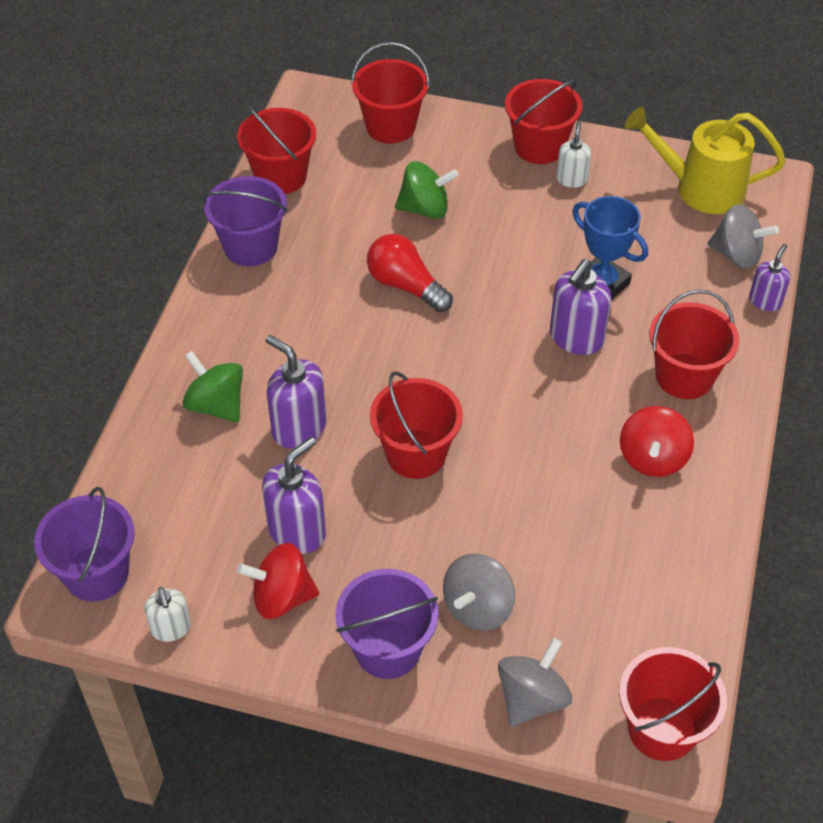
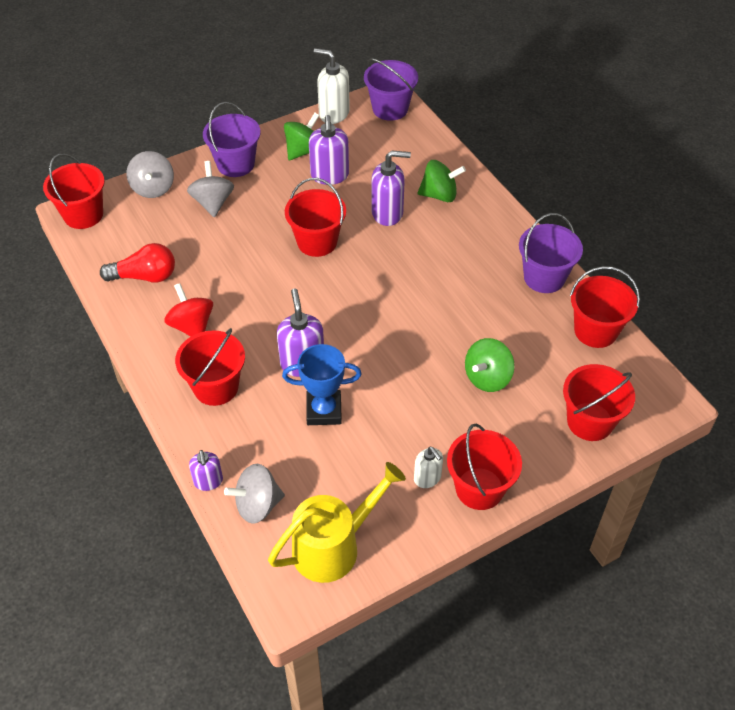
camera: 135 degrees right, 0 degrees up
white soap dispenser [144,587,191,642] -> white soap dispenser [314,48,350,124], size x1.65
red spinning top [237,543,319,619] -> green spinning top [284,113,319,160]
red light bulb [367,234,453,313] -> red light bulb moved to [100,243,175,283]

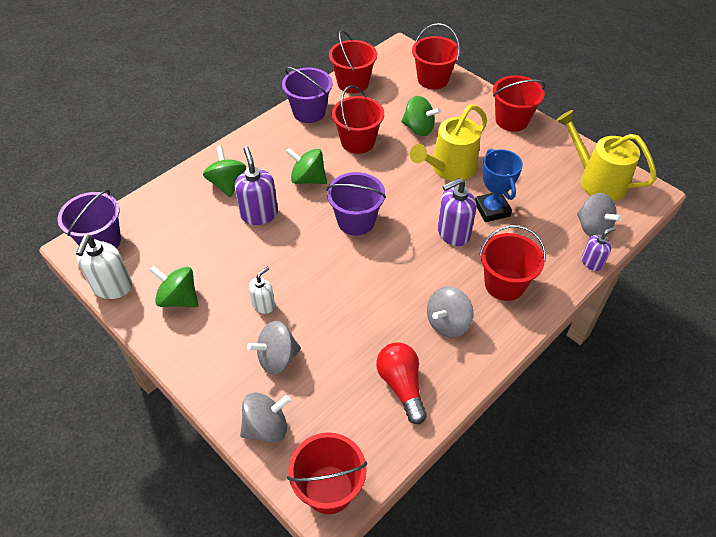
camera: 105 degrees left, 0 degrees up
red spinning top [164,283,213,337] -> grey spinning top [427,286,473,338]
purple bucket [203,102,260,177] -> purple bucket moved to [326,172,386,236]
red bucket [285,178,346,257] -> red bucket moved to [332,85,384,154]
purple soap dispenser [309,115,349,185] -> none
white soap dispenser [414,447,443,488] -> white soap dispenser moved to [249,267,275,314]
none -> green spinning top [286,148,327,184]
none -> yellow watering can [410,104,487,181]

